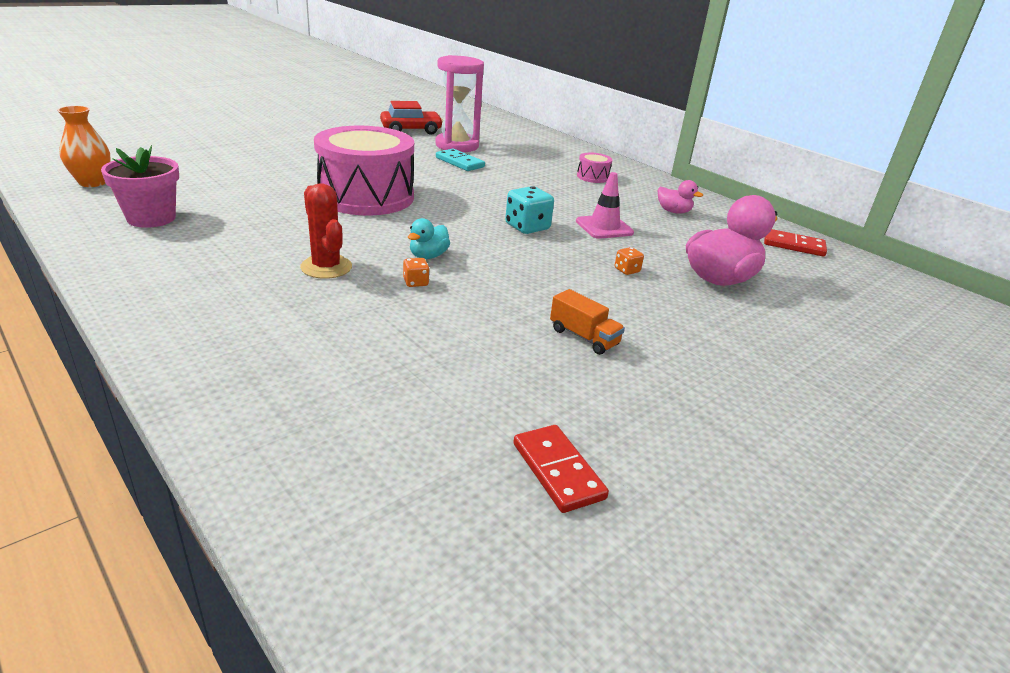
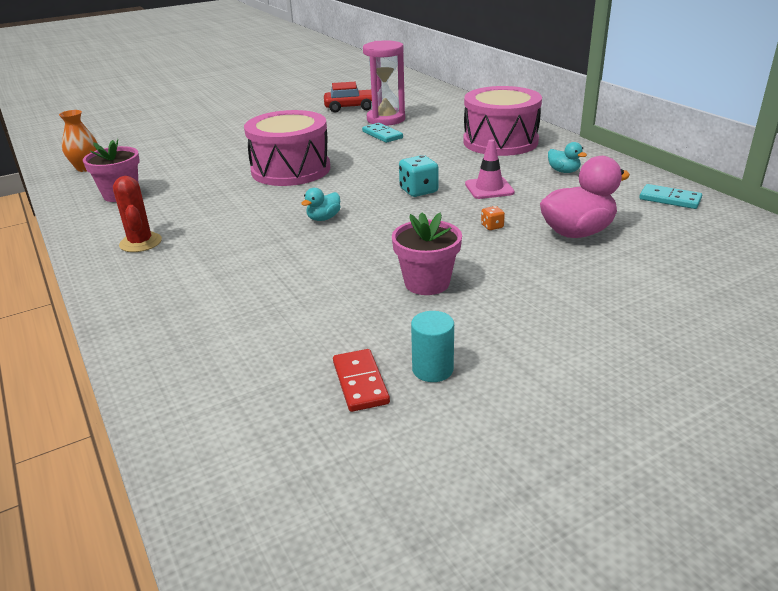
camera: 15 degrees right, 0 degrees up
red cactus [300,183,352,279] -> red cactus moved to [113,176,162,252]
orange dice [403,258,429,287] -> none
orange truck [550,289,625,355] -> pink flower pot [392,212,462,295]
pink drum [577,153,612,183] -> pink drum [463,86,542,156], size x2.50
pink duck [658,180,703,214] -> turquoise duck [548,142,587,173]
red domino [764,229,827,257] -> turquoise domino [639,184,702,209]
none -> turquoise cylinder [411,311,454,382]

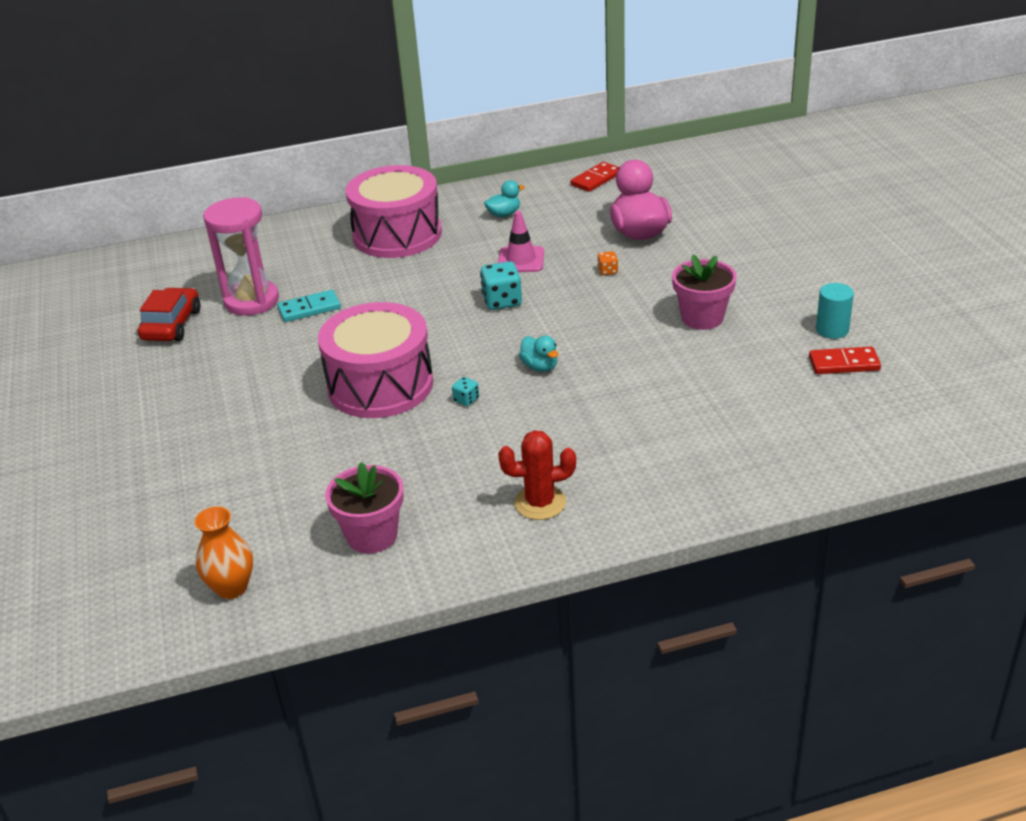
camera: 75 degrees left, 5 degrees up
turquoise domino [639,184,702,209] -> red domino [571,162,618,192]
none -> turquoise dice [452,377,479,406]

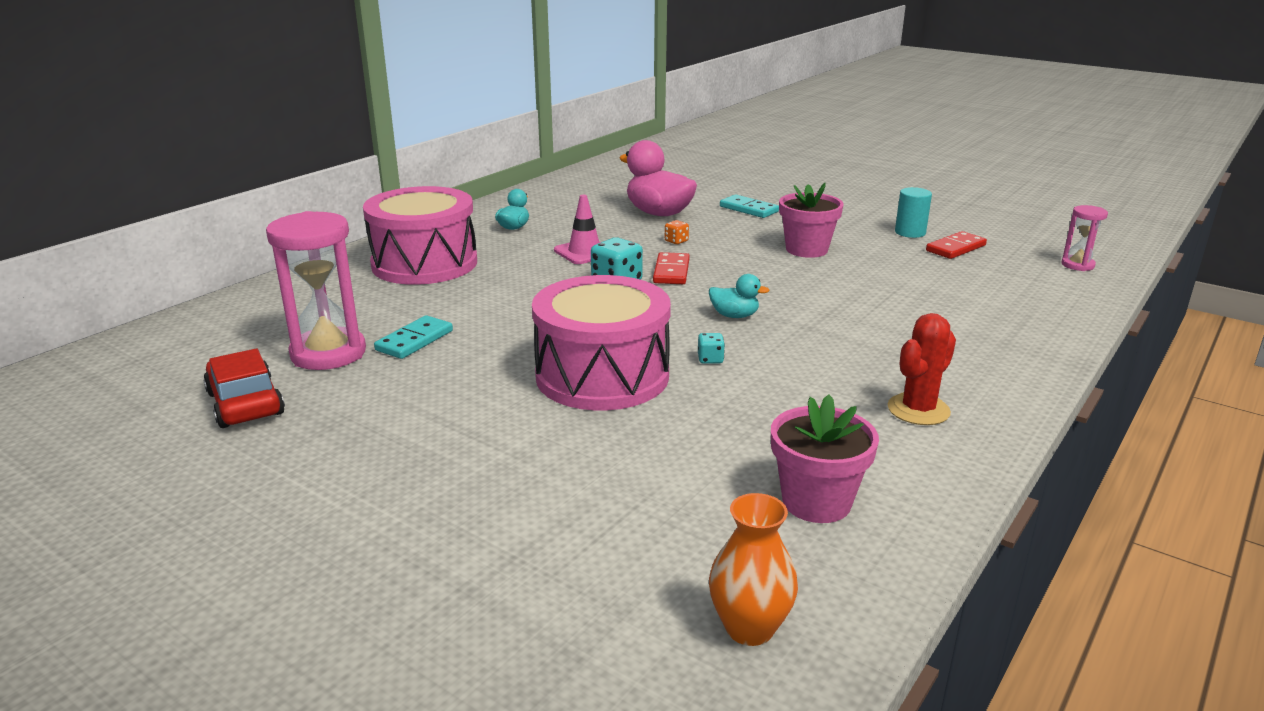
camera: 40 degrees left, 10 degrees down
red domino [571,162,618,192] -> red domino moved to [653,252,690,284]
none -> turquoise domino [720,194,779,218]
none -> pink hourglass [1061,205,1108,271]

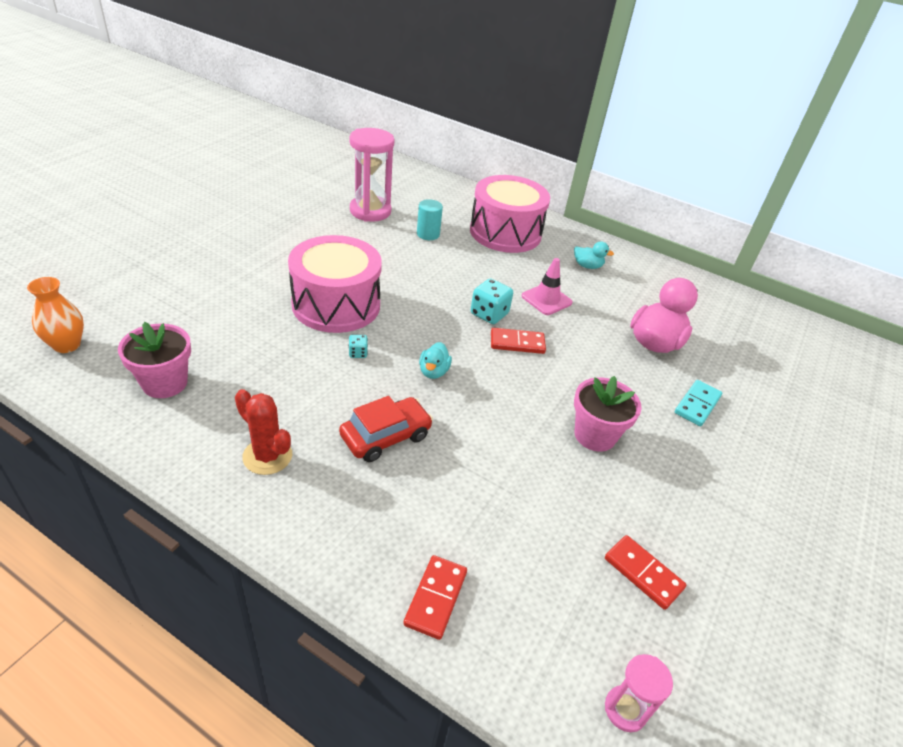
camera: 80 degrees right, 15 degrees up
red car [203,348,285,428] -> red car moved to [339,396,433,462]
turquoise domino [374,315,453,359] -> none
orange dice [665,220,689,244] -> none
turquoise cylinder [895,187,932,238] -> turquoise cylinder moved to [417,199,443,240]
none -> red domino [403,555,467,640]

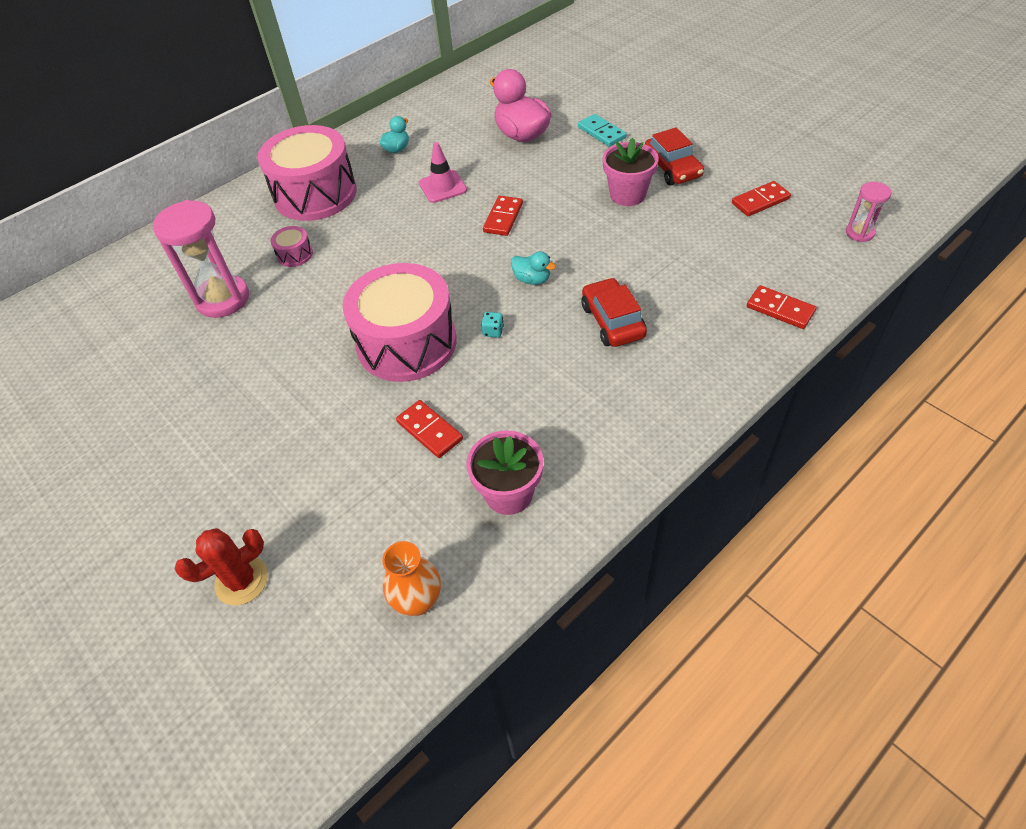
camera: 65 degrees left, 10 degrees up
red cactus [235,389,292,475] -> red cactus moved to [174,528,268,605]
turquoise cylinder [417,199,443,240] -> pink drum [270,226,313,267]
turquoise dice [471,278,513,324] -> none
none -> red domino [396,400,463,458]
none -> red car [645,127,704,185]

